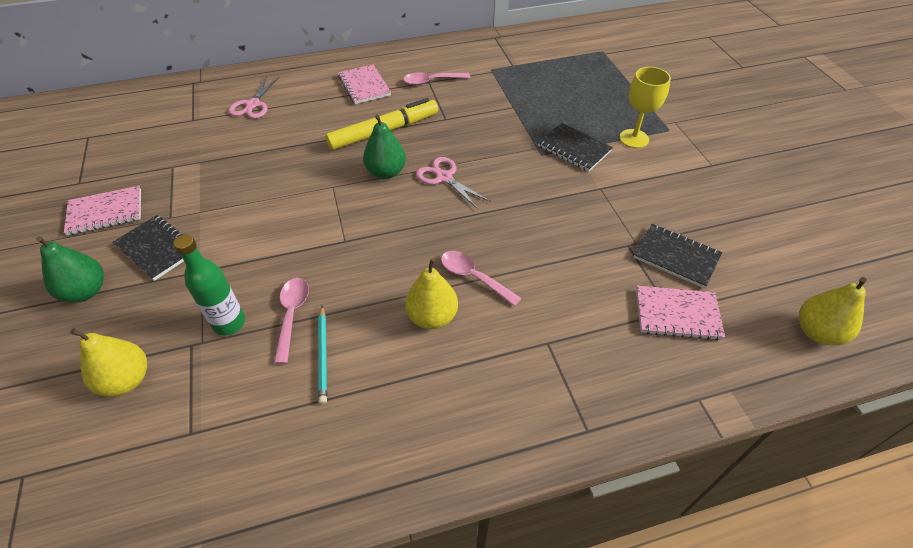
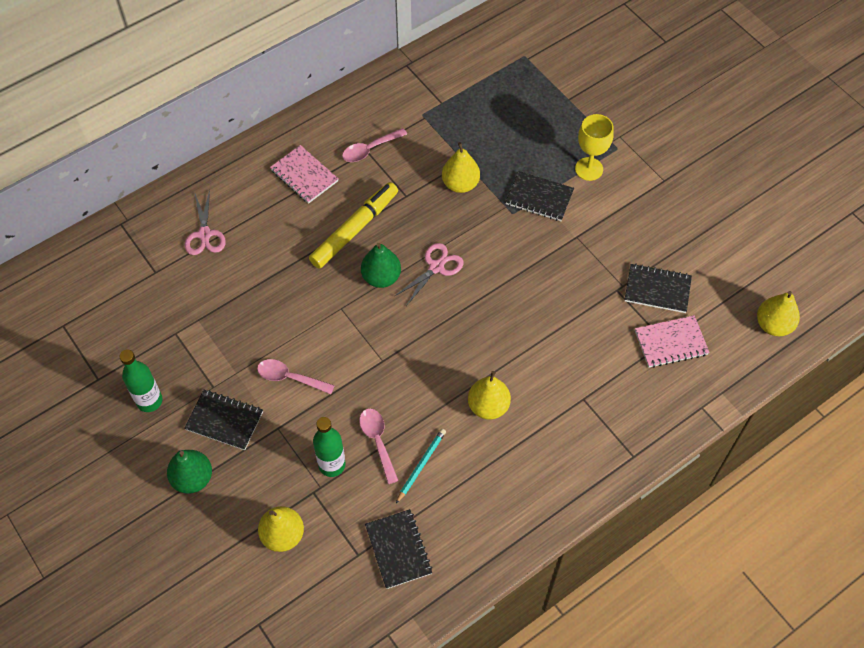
camera: 20 degrees left, 10 degrees up
pink notebook [64,186,141,235] -> green bottle [120,349,162,412]
turquoise pencil [318,306,327,404] -> turquoise pencil turned 120 degrees counterclockwise [396,429,446,503]
pink scissors [416,157,491,209] -> pink scissors turned 105 degrees clockwise [395,243,464,306]
pink spoon [441,251,522,306] -> pink spoon moved to [257,359,335,394]
none -> black notebook [365,509,432,589]
none -> yellow pear [442,142,480,193]

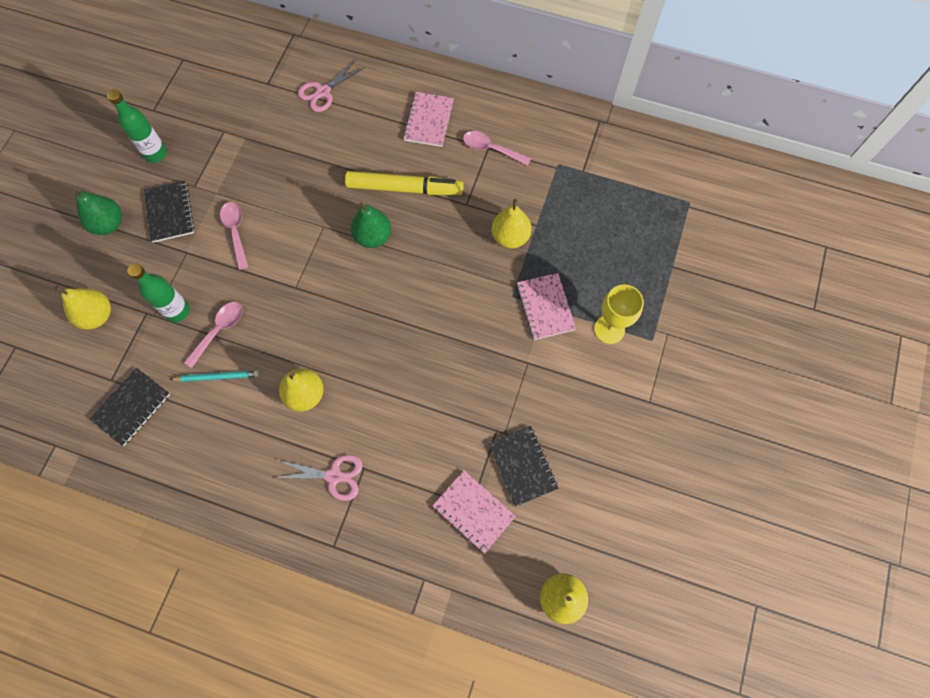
camera: 55 degrees right, 10 degrees up
pink scissors [395,243,464,306] -> pink scissors moved to [275,455,363,501]
black notebook [505,171,574,221] -> pink notebook [517,273,576,340]

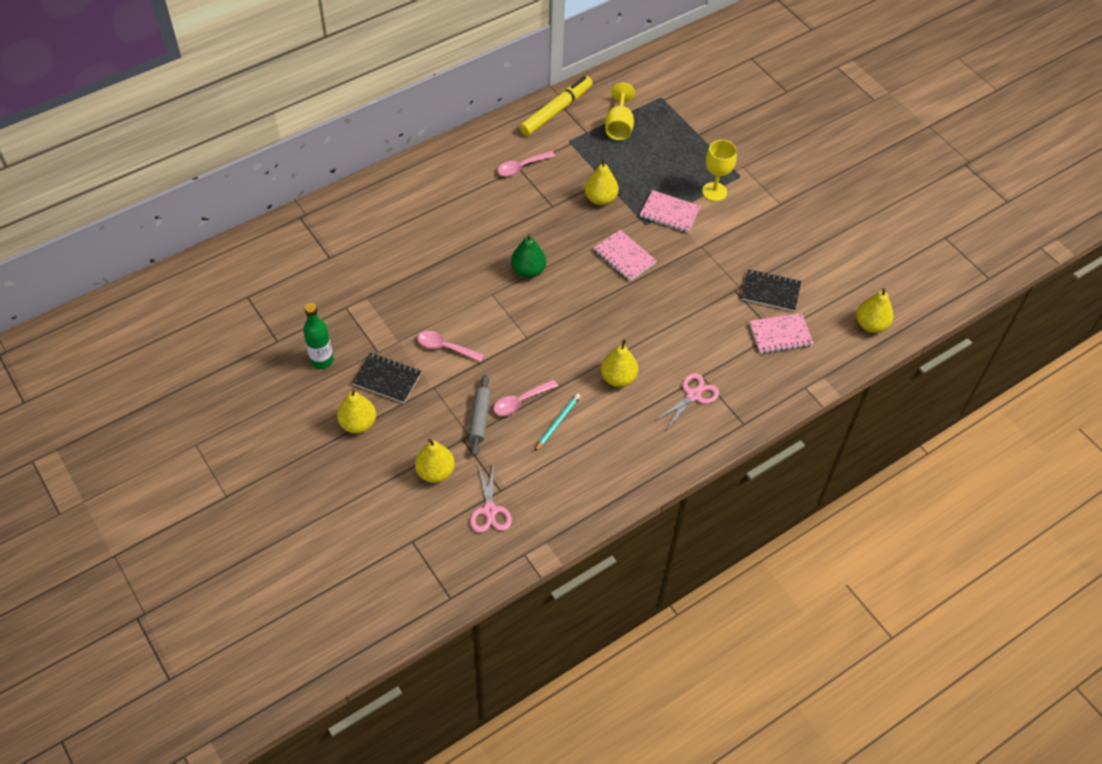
camera: 55 degrees left, 15 degrees down
green pear [72,191,122,235] -> yellow pear [337,389,376,433]
black notebook [90,368,170,446] -> none
green bottle [127,263,190,322] -> grey rolling pin [469,375,491,456]
pink spoon [184,302,242,368] -> pink spoon turned 105 degrees counterclockwise [494,379,558,416]
pink scissors [298,60,365,112] -> pink scissors moved to [470,463,512,533]
yellow marker [345,171,464,195] -> yellow marker moved to [520,76,593,136]
pink notebook [403,92,454,147] -> pink notebook moved to [594,230,657,281]
none -> yellow goblet [605,83,635,140]

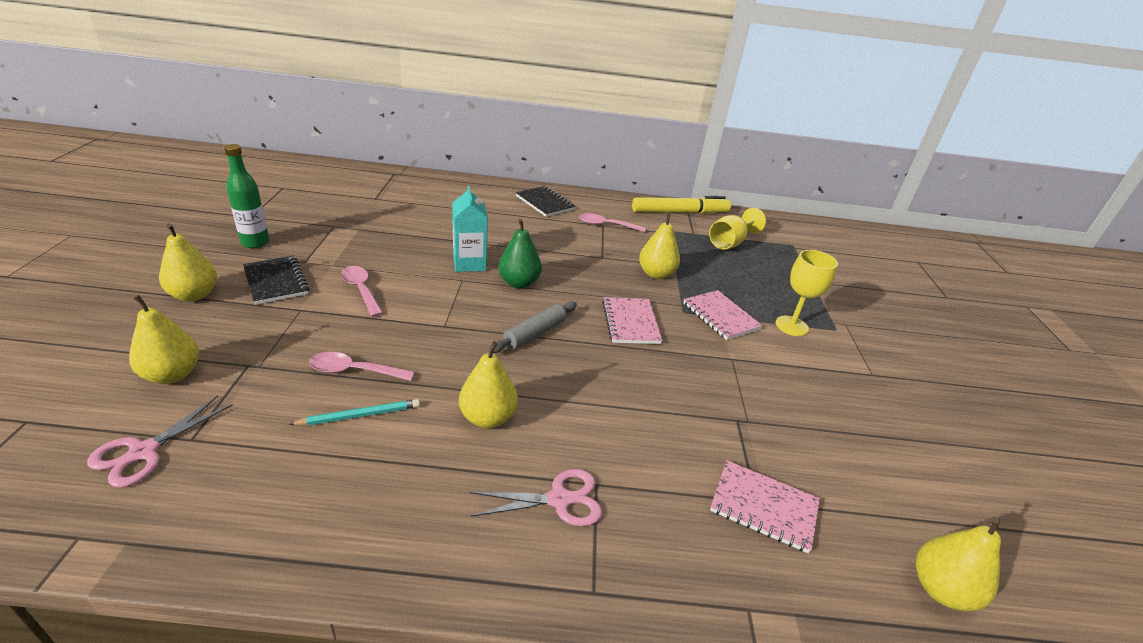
camera: 35 degrees right, 20 degrees down
grey rolling pin [469,375,491,456] -> grey rolling pin moved to [489,302,577,353]
black notebook [741,269,801,311] -> black notebook moved to [516,186,575,217]
none -> turquoise carton [452,185,488,272]

